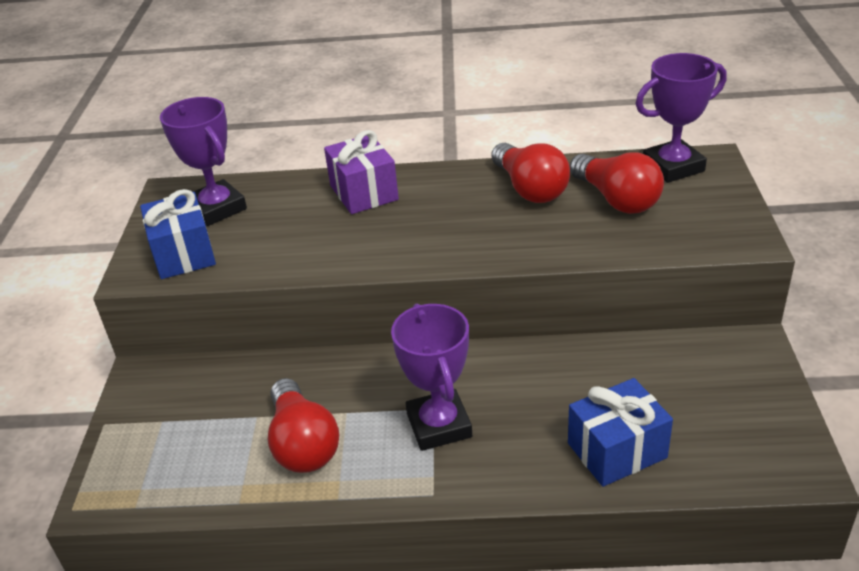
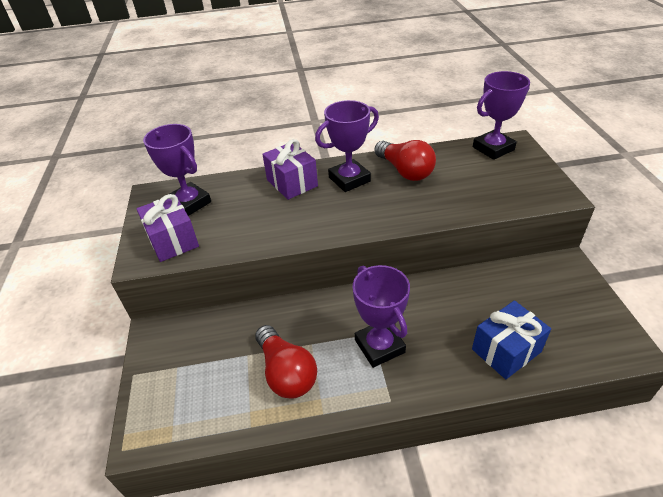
camera: 10 degrees left, 5 degrees up
blue gift [140,189,216,279] -> purple gift [137,194,199,262]
red light bulb [570,152,664,214] -> none
none -> purple trophy [315,100,379,192]

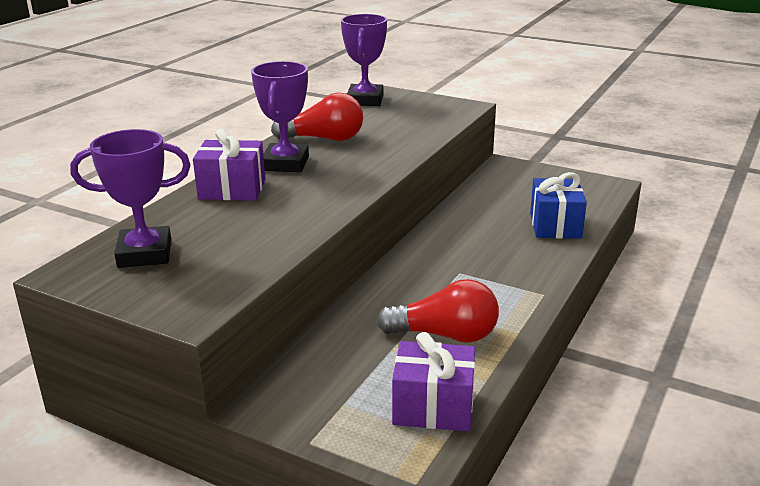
camera: 55 degrees left, 15 degrees down
purple gift [137,194,199,262] -> purple gift moved to [392,332,475,431]
purple trophy [352,265,410,368] -> none

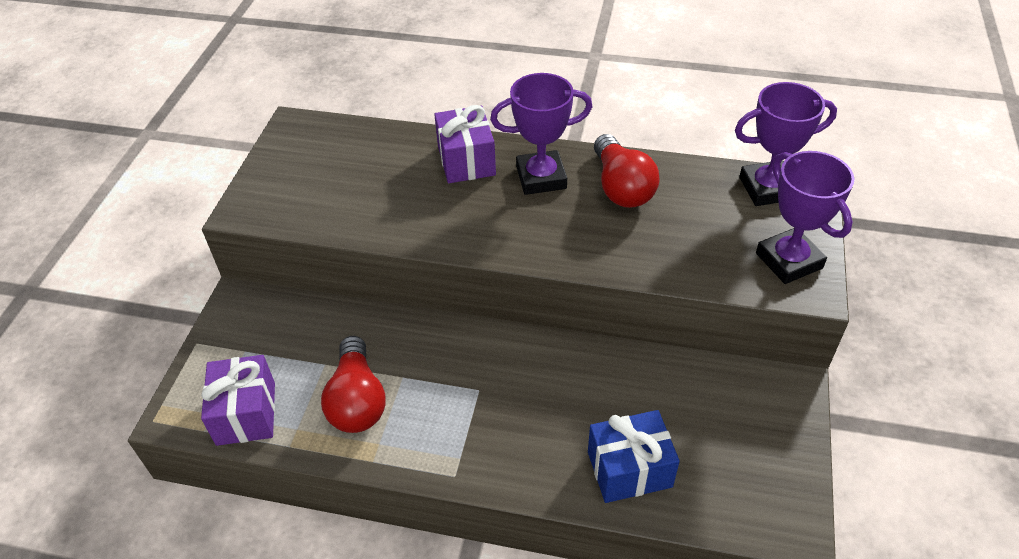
camera: 75 degrees right, 20 degrees up
purple trophy [70,129,190,268] -> purple trophy moved to [756,151,855,284]

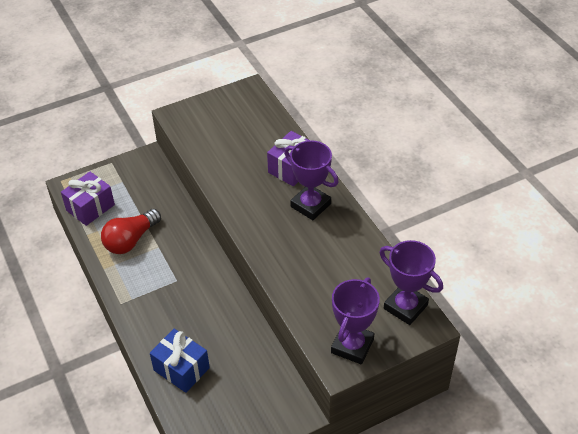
camera: 50 degrees right, 0 degrees up
red light bulb [594,134,660,208] -> none

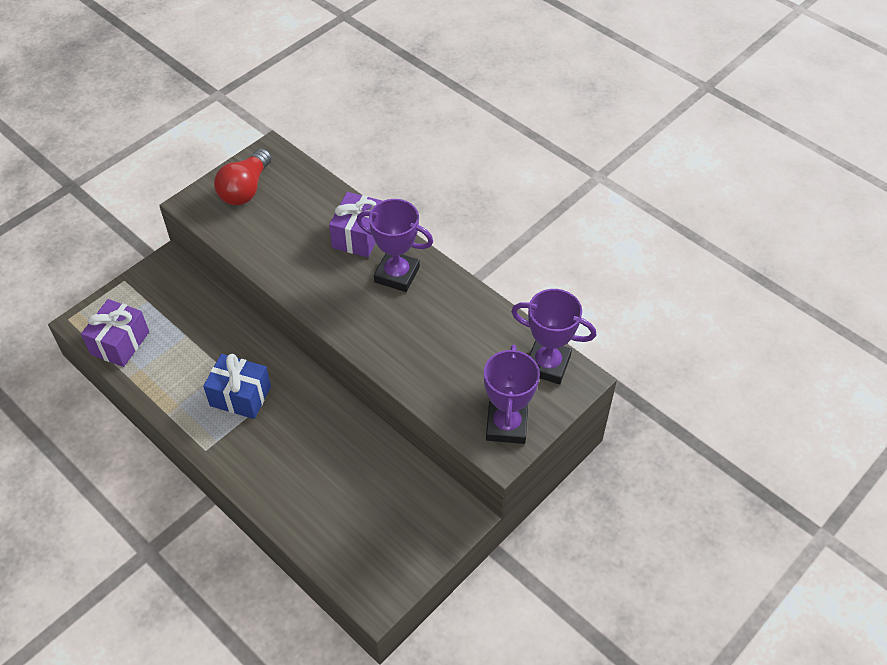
camera: 20 degrees left, 5 degrees up
red light bulb [101,209,161,254] -> red light bulb moved to [214,148,272,205]
blue gift [150,329,210,393] -> blue gift moved to [203,354,271,419]

